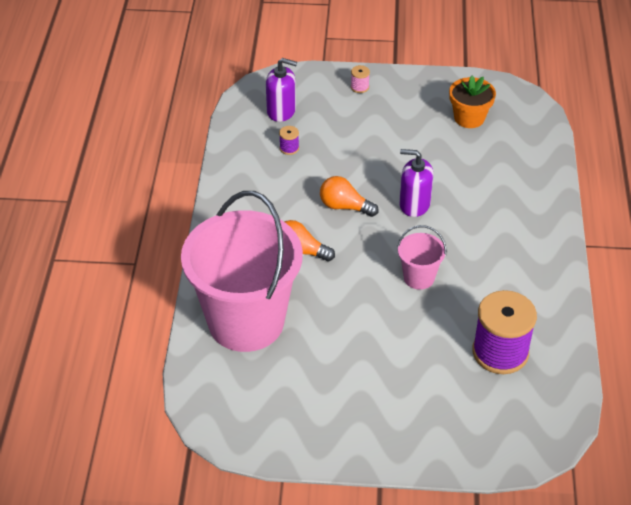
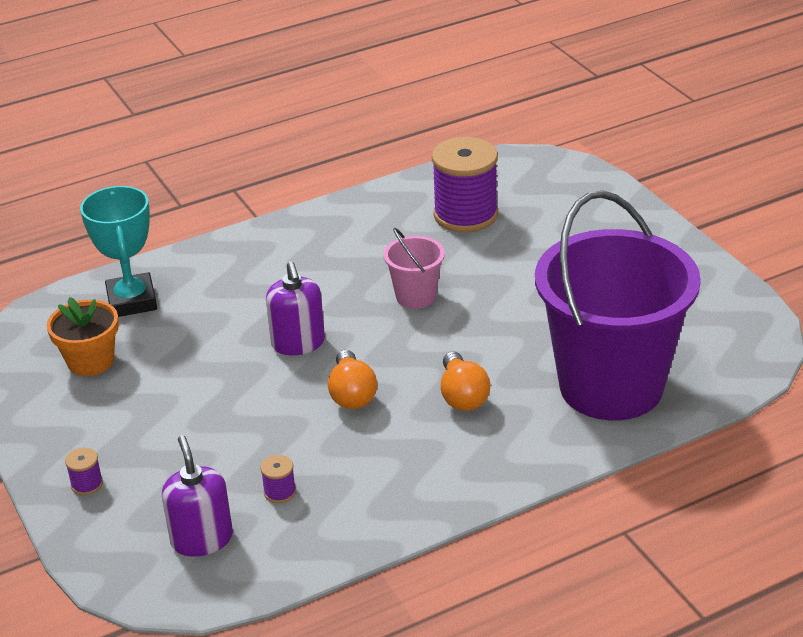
camera: 120 degrees left, 10 degrees down
pink bucket [181,191,303,352] -> purple bucket [535,191,701,420]
pink spool [351,65,370,93] -> purple spool [65,447,103,495]
none -> turquoise trophy [80,186,157,317]

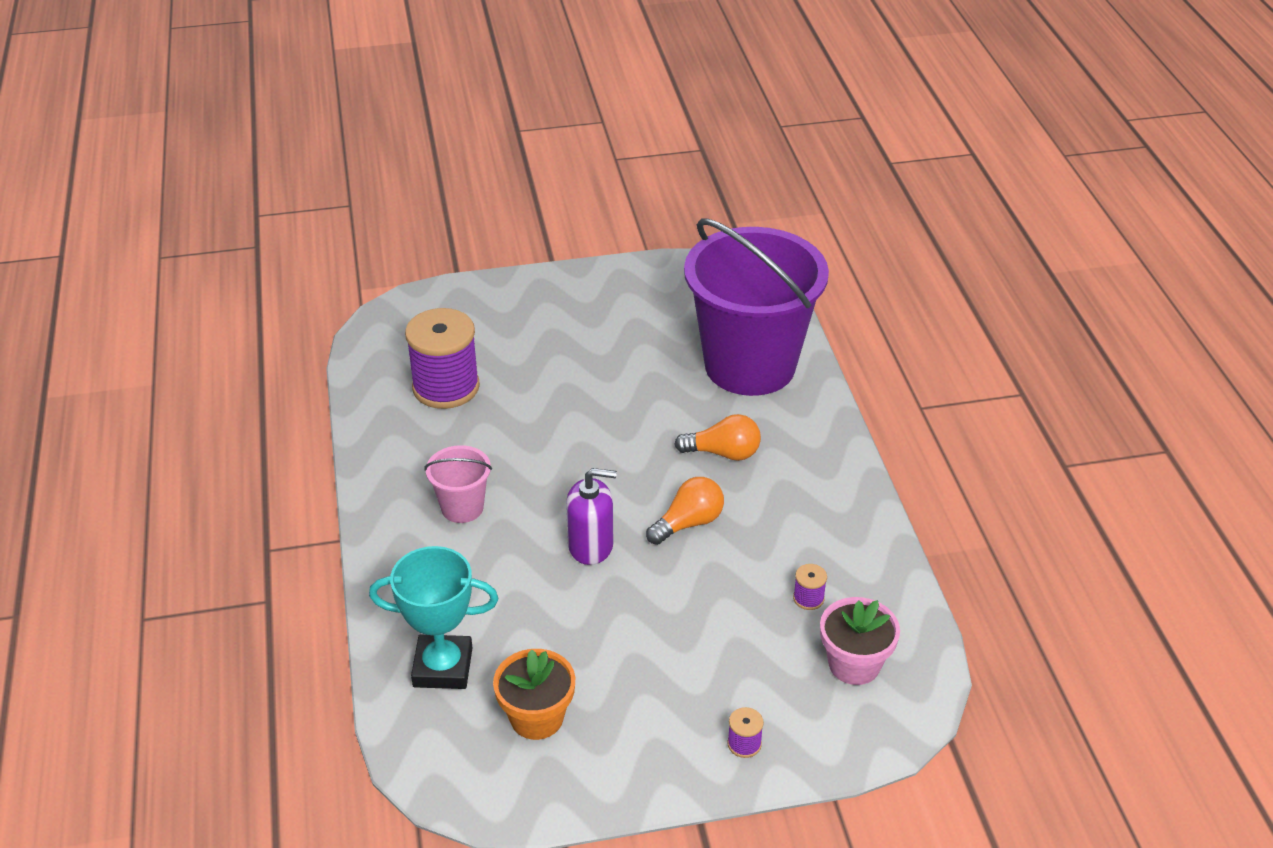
camera: 75 degrees left, 5 degrees up
purple soap dispenser [162,435,233,557] -> pink flower pot [820,597,900,685]
orange light bulb [328,350,377,409] -> orange light bulb turned 45 degrees counterclockwise [646,477,724,545]
pink bucket [383,228,445,309] -> pink bucket moved to [424,445,492,523]

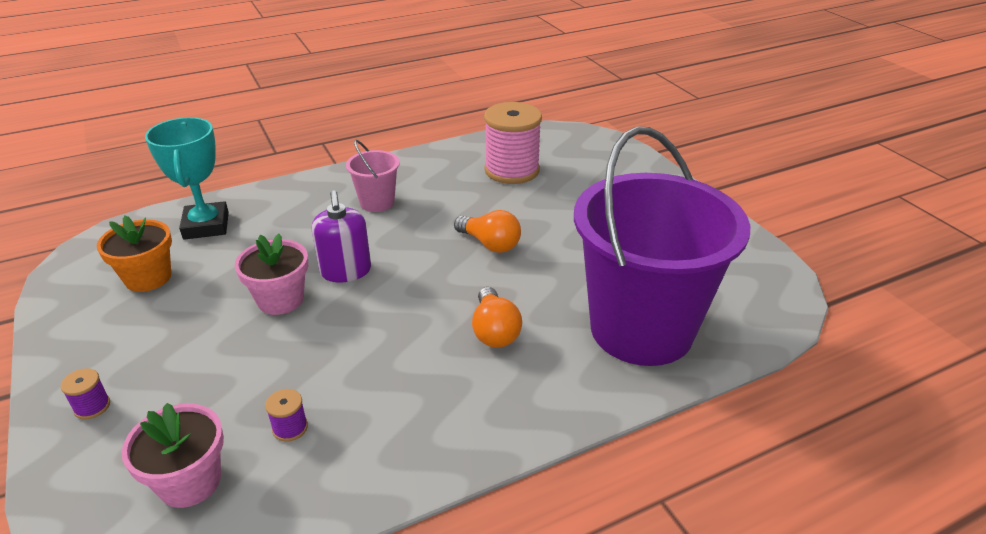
camera: 75 degrees right, 5 degrees down
purple spool [405,308,480,409] -> pink spool [484,102,542,184]
orange light bulb [646,477,724,545] -> orange light bulb moved to [454,210,521,253]
none -> pink flower pot [235,234,308,315]

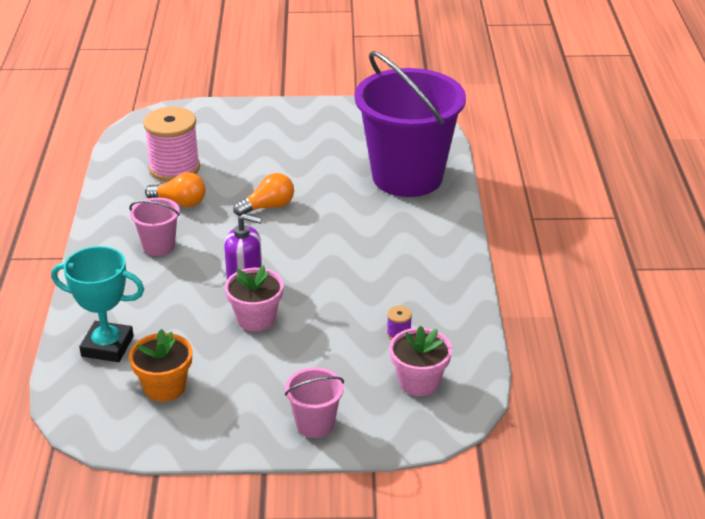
camera: 65 degrees left, 0 degrees up
purple spool [61,368,110,419] -> pink bucket [285,367,344,438]
orange light bulb [472,287,522,348] -> orange light bulb moved to [145,173,206,207]

